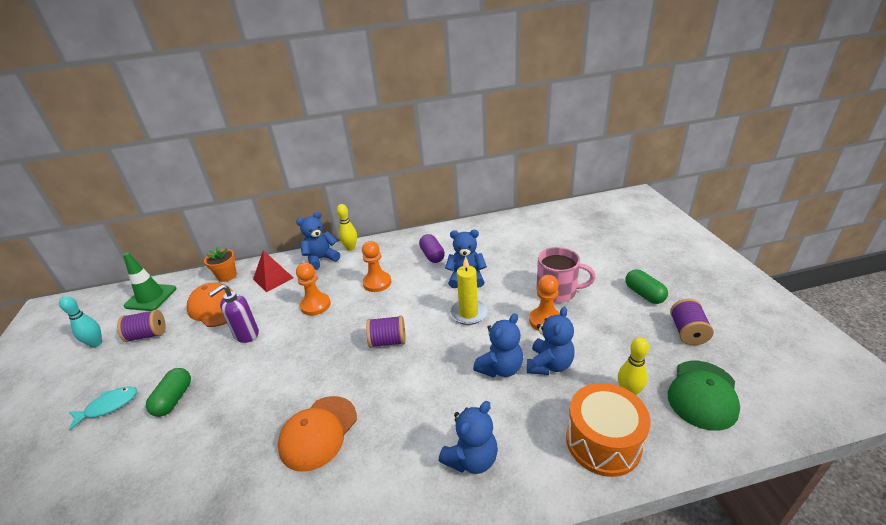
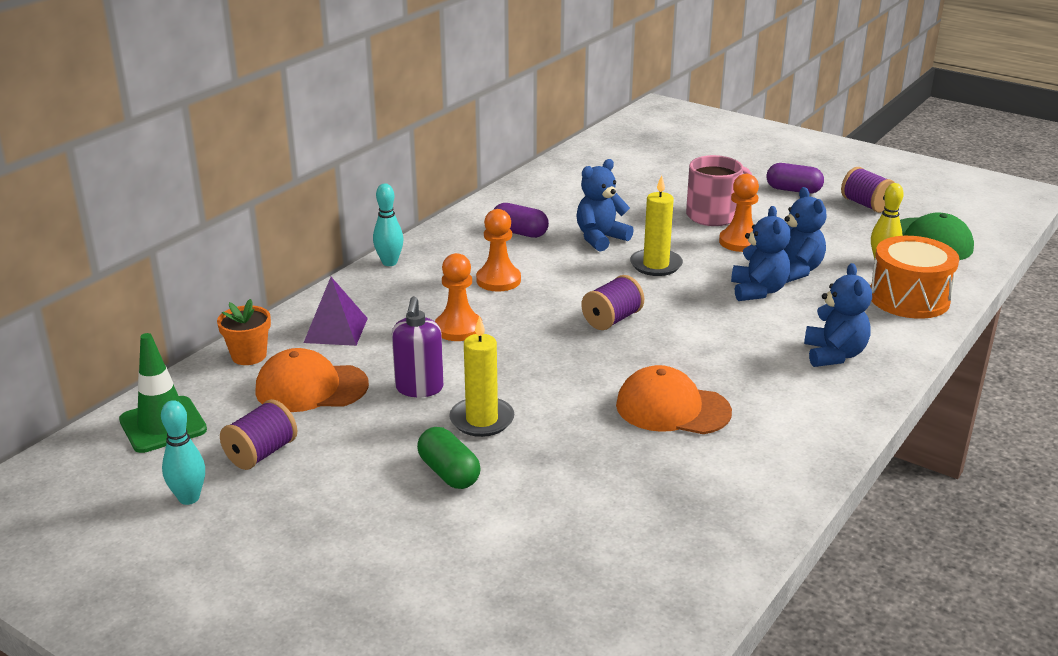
camera: 45 degrees left, 5 degrees down
turquoise fish [69,386,137,431] -> none
red pyramid [253,250,294,292] -> purple pyramid [304,277,368,346]
orange cap [278,396,357,472] -> orange cap turned 120 degrees clockwise [616,365,732,434]
blue teddy bear [296,212,340,270] -> none
yellow bowling pin [337,204,357,251] -> turquoise bowling pin [373,183,404,266]
green capsule [626,269,668,304] -> purple capsule [766,163,824,194]
none -> yellow candle [449,316,514,437]

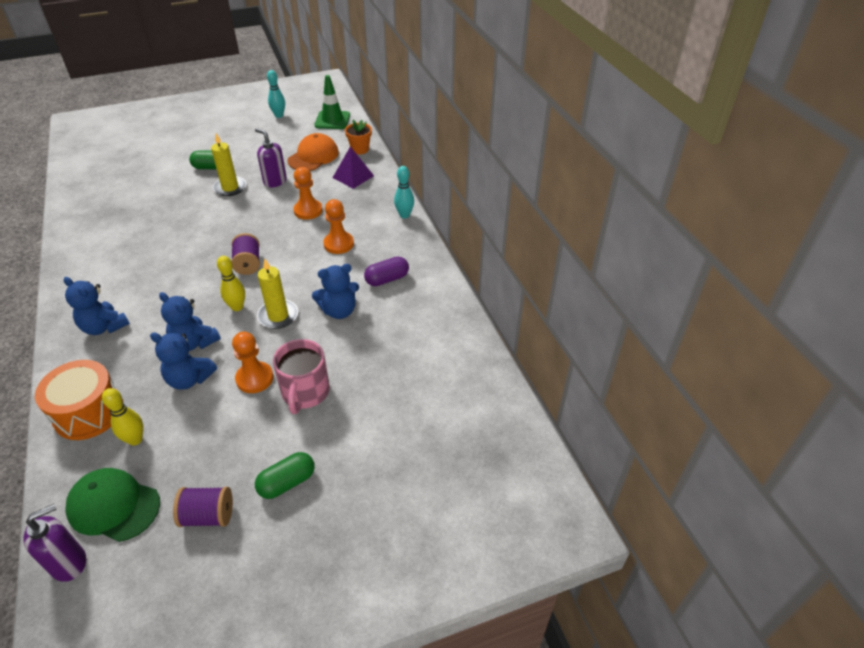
camera: 125 degrees right, 15 degrees up
purple spool [220,399,297,470] -> none
blue teddy bear [576,159,634,251] -> blue teddy bear turned 75 degrees clockwise [312,264,359,319]
orange cap [616,365,732,434] -> none
purple capsule [766,163,824,194] -> green capsule [255,452,315,499]
none -> purple soap dispenser [23,504,86,582]
none -> yellow bowling pin [217,256,245,311]

